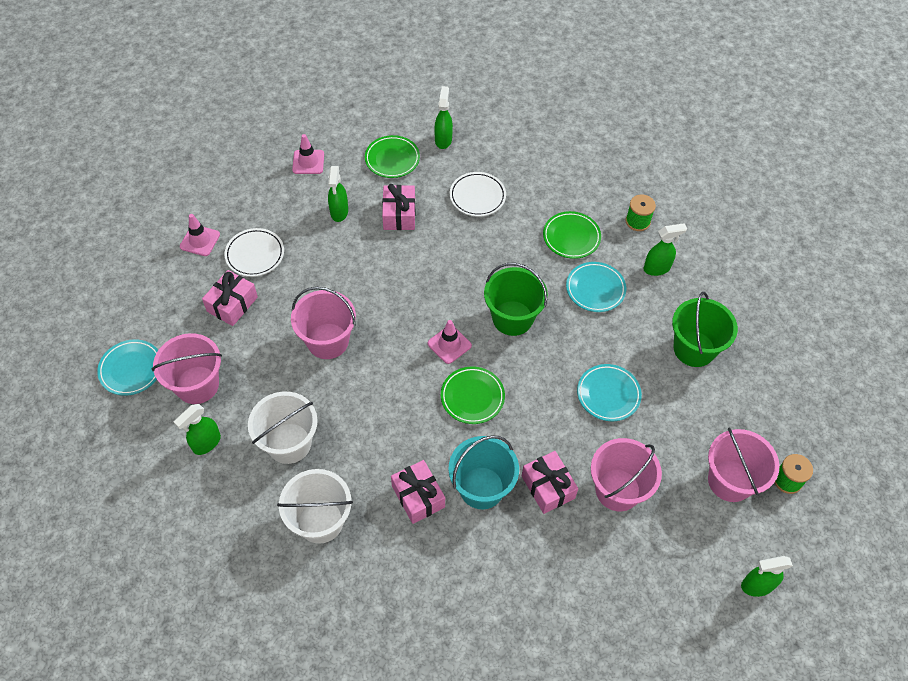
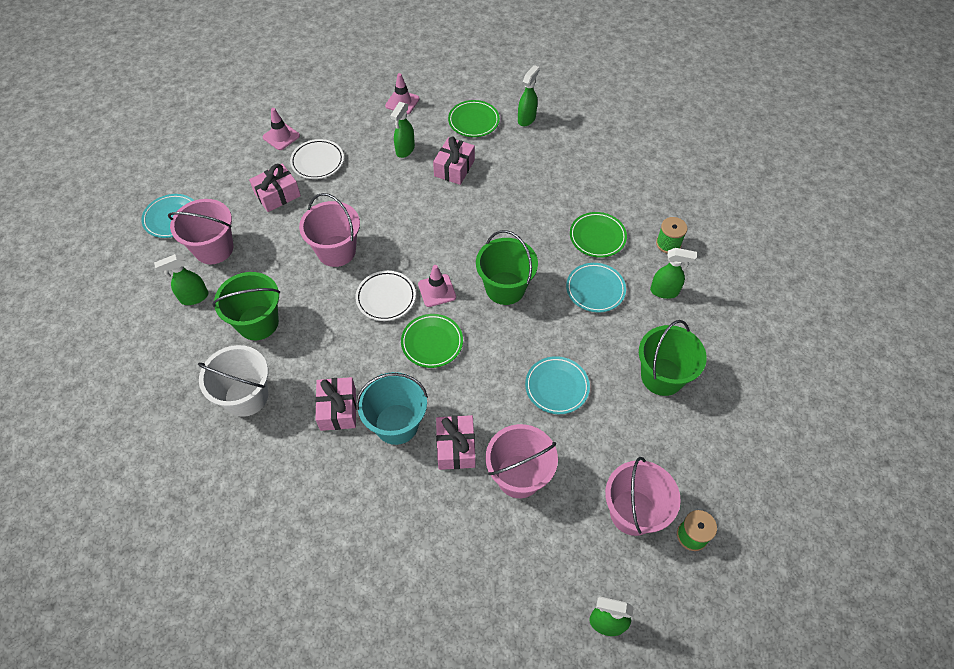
camera: 25 degrees right, 0 degrees up
white bucket [248,392,318,464] -> green bucket [212,272,280,340]
white plate [450,172,506,217] -> white plate moved to [356,271,416,321]

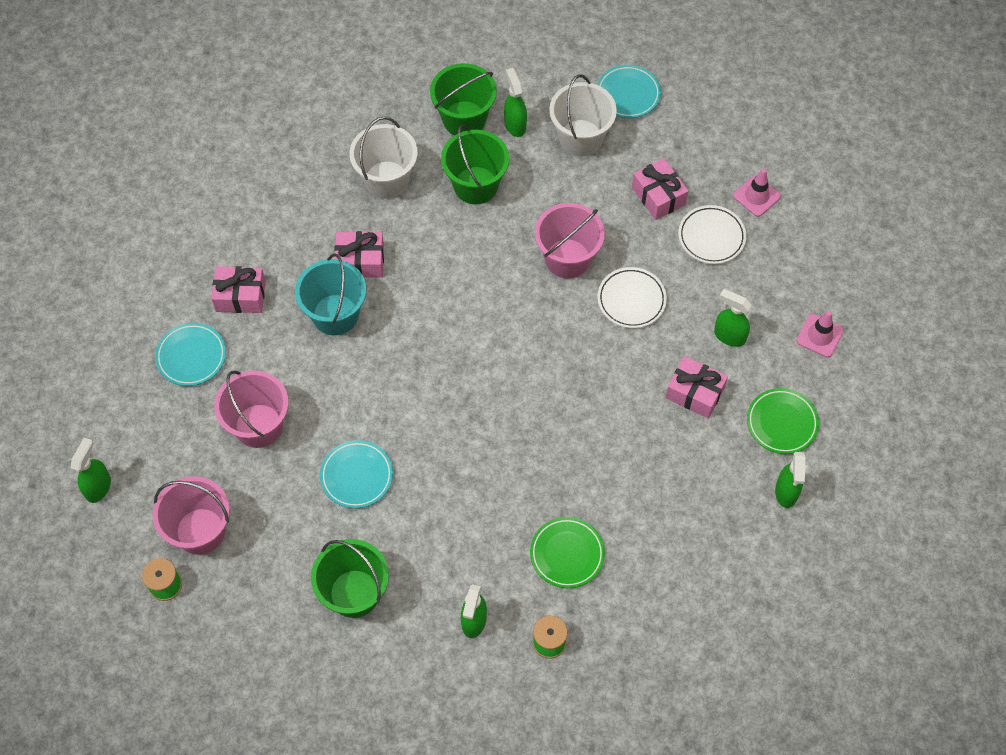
camera: 95 degrees right, 5 degrees up
pink bucket [168,199,233,264] -> white bucket [549,74,617,156]
white plate [356,271,416,321] -> white plate moved to [598,267,667,328]
green plate [401,314,463,368] -> none
pink traffic cone [418,265,456,307] -> none
pink gift [436,415,475,470] -> pink gift moved to [211,266,266,313]
green bucket [476,230,538,305] -> green bucket moved to [430,63,497,135]
green spray bottle [518,65,540,126] -> green spray bottle turned 60 degrees clockwise [775,452,805,508]
turquoise plate [566,263,626,313] -> turquoise plate moved to [155,323,226,386]

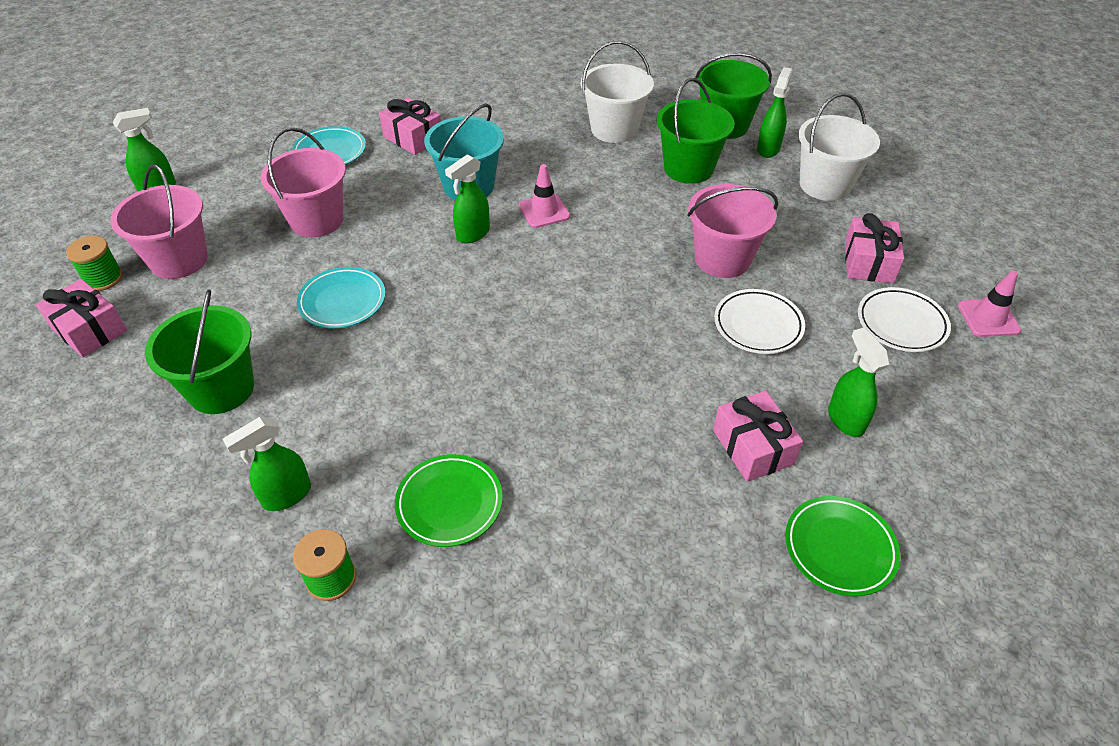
camera: 40 degrees right, 15 degrees down
pink gift [334,231,384,277] -> pink gift moved to [36,279,127,357]
turquoise plate [597,65,661,118] -> none
green spray bottle [775,452,805,508] -> green spray bottle moved to [445,154,490,243]
pink traffic cone [797,311,844,357] -> pink traffic cone moved to [519,164,570,228]

